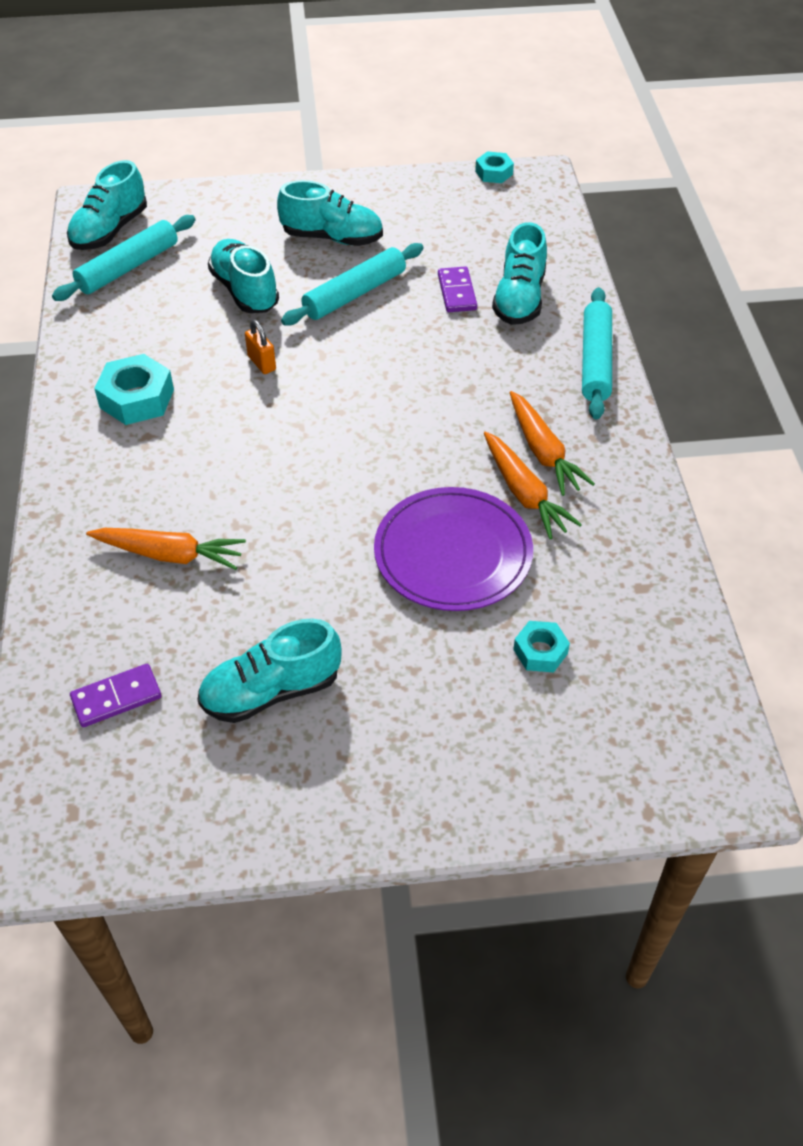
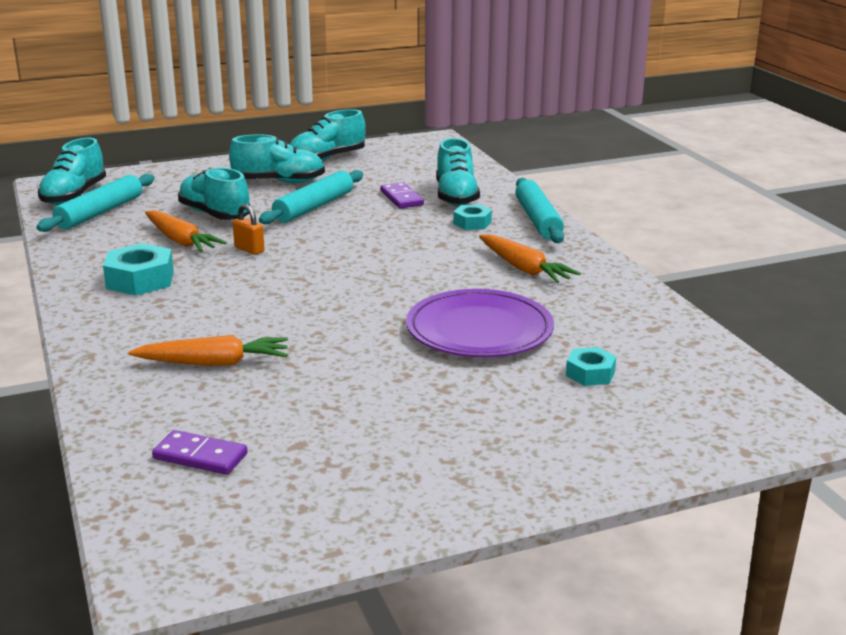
camera: 15 degrees left, 25 degrees down
purple domino [70,664,161,727] -> purple domino turned 60 degrees clockwise [152,430,248,475]
turquoise shoe [197,619,342,723] -> turquoise shoe moved to [290,109,366,161]
turquoise nut [475,151,514,183] -> turquoise nut moved to [453,204,492,230]
orange carrot [484,431,582,539] -> orange carrot moved to [145,210,227,252]

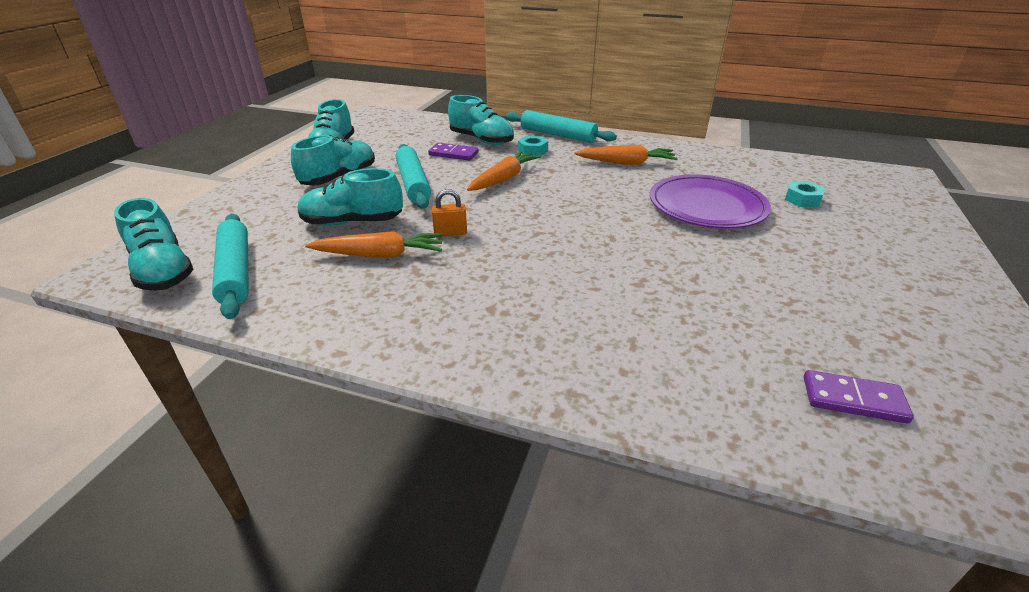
camera: 50 degrees left, 10 degrees up
turquoise nut [103,243,174,296] -> none
orange carrot [128,335,288,366] -> orange carrot moved to [467,151,541,191]
purple domino [152,430,248,475] -> purple domino turned 45 degrees clockwise [804,370,914,423]

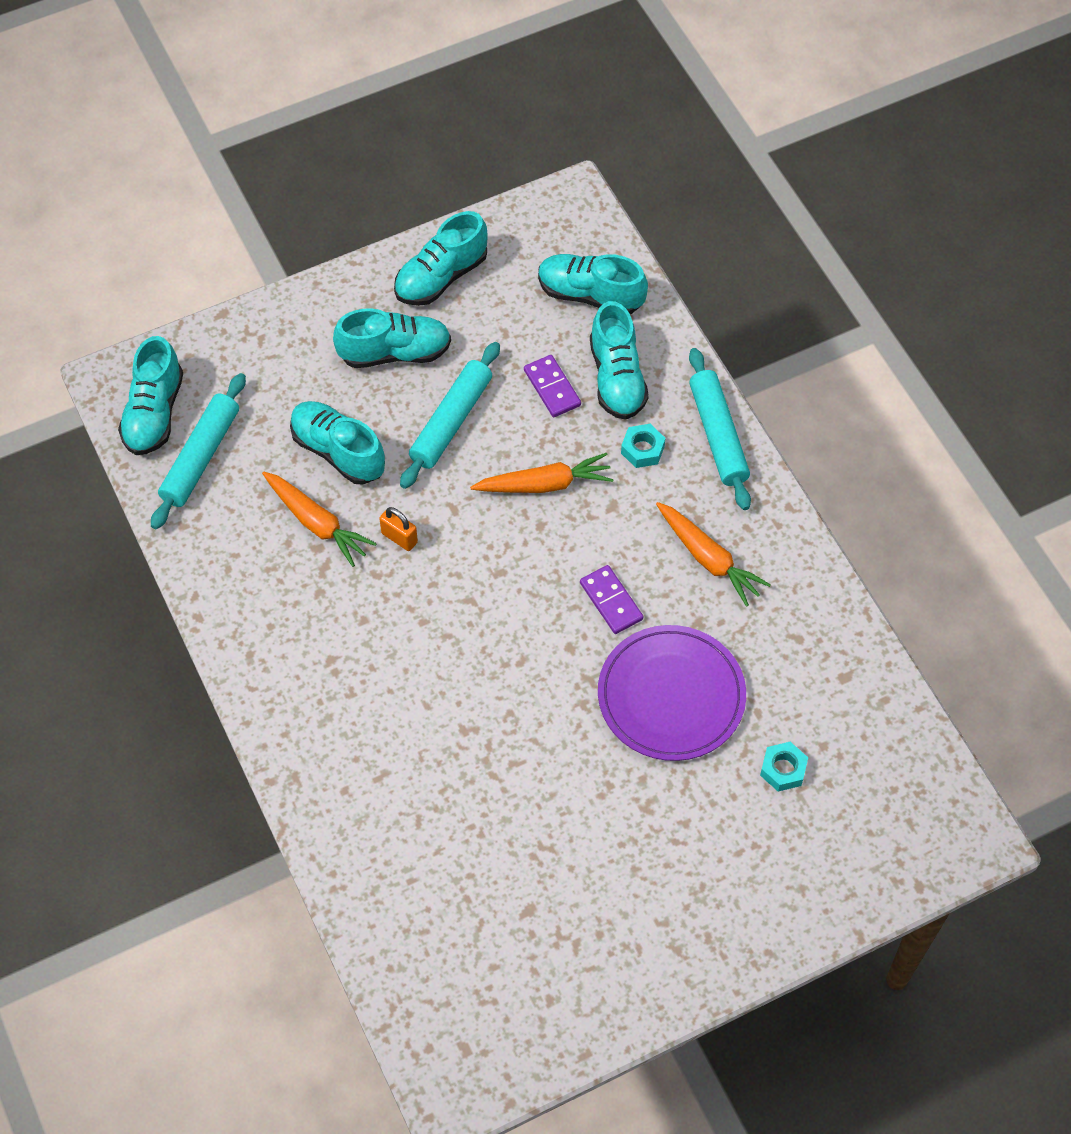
camera: 45 degrees right, 25 degrees up
purple domino [804,370,914,423] -> purple domino moved to [580,565,644,634]
none -> turquoise shoe [538,254,648,314]

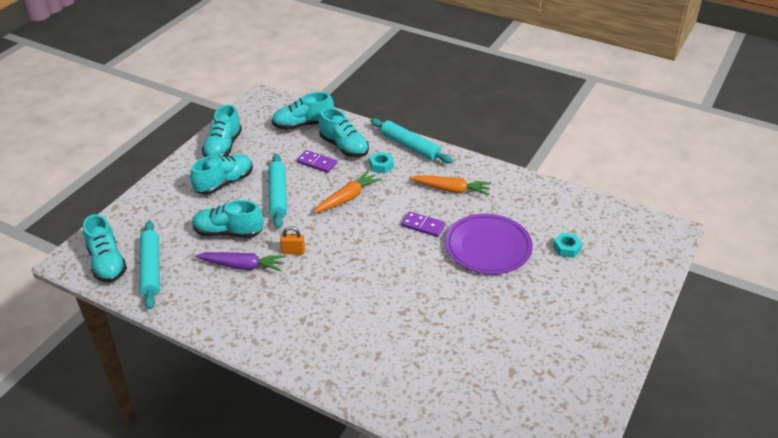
camera: 35 degrees left, 20 degrees down
orange carrot [262,472,377,567] -> purple carrot [195,252,286,271]

